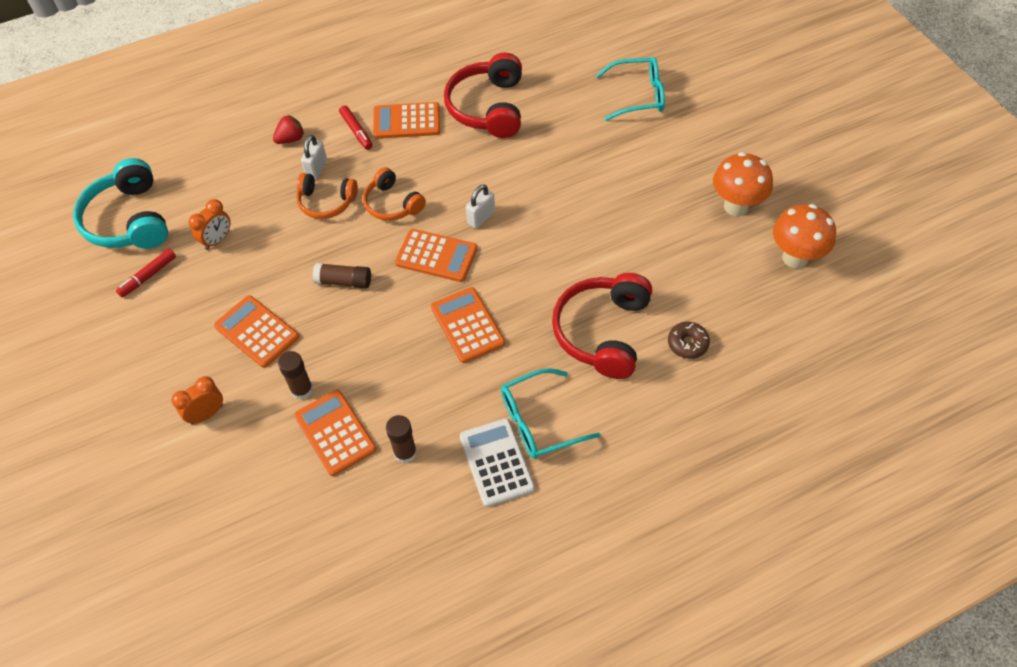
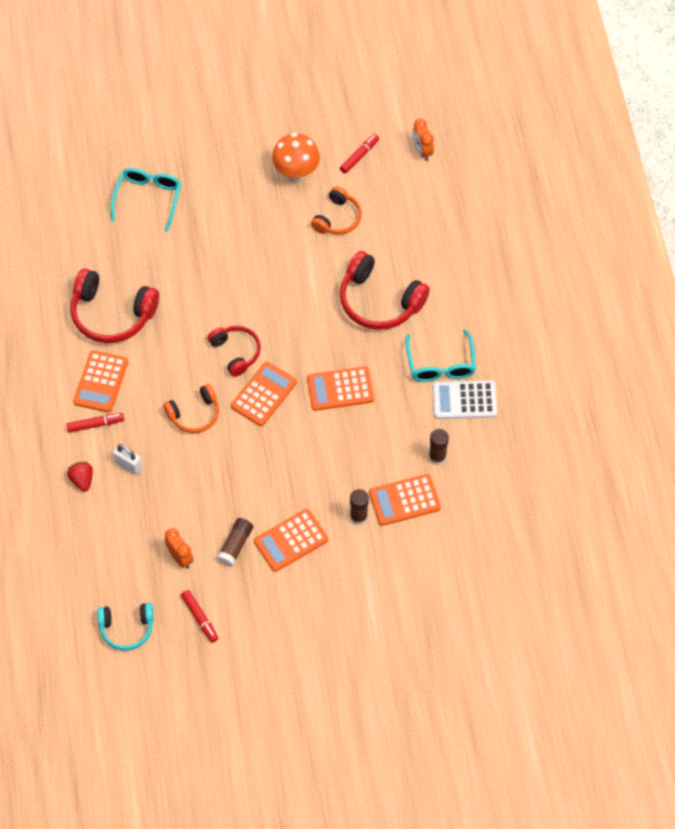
camera: 75 degrees left, 5 degrees up
turquoise headphones [73,158,168,249] -> turquoise headphones [98,603,154,651], size x0.61
orange clock [171,376,223,424] -> orange clock moved to [412,119,434,161]
orange headphones [296,173,358,219] -> orange headphones moved to [311,186,362,235]
brown glue stick [313,263,371,288] -> brown glue stick moved to [217,518,253,567]
white padlock [466,184,495,229] -> red headphones [208,326,261,377]
brown donut [668,322,710,359] -> none
orange mushroom [773,204,836,268] -> red marker [340,134,379,173]

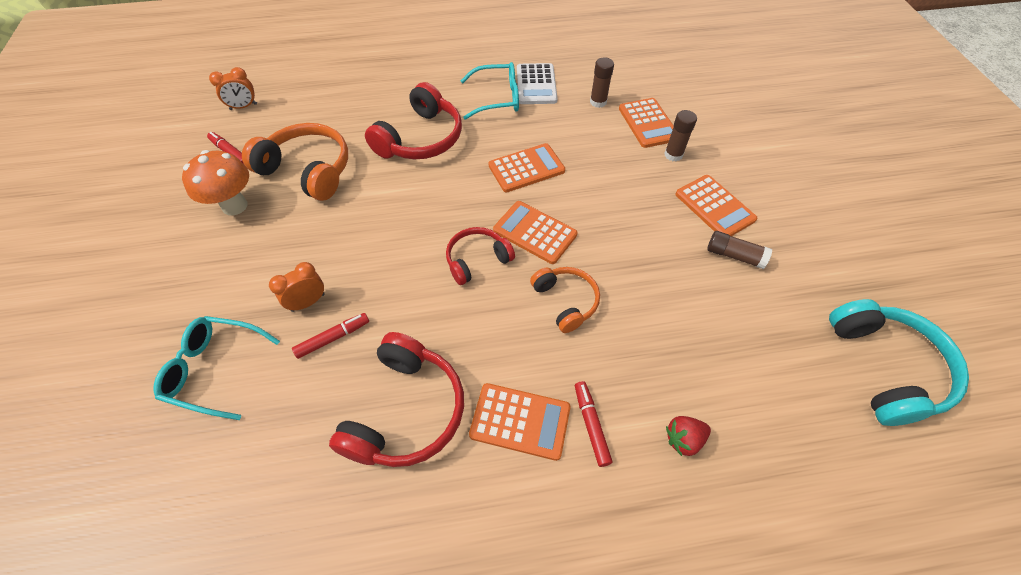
camera: 90 degrees left, 5 degrees down
turquoise headphones [98,603,154,651] -> turquoise headphones [829,299,969,426], size x1.64
white padlock [113,444,142,475] -> none
orange clock [165,528,194,569] -> orange clock moved to [269,262,325,312]
red marker [181,590,218,643] -> red marker moved to [292,313,369,359]
orange calculator [307,366,374,411] -> orange calculator turned 105 degrees counterclockwise [489,143,565,192]
orange headphones [311,186,362,235] -> orange headphones [242,123,348,201], size x1.64

